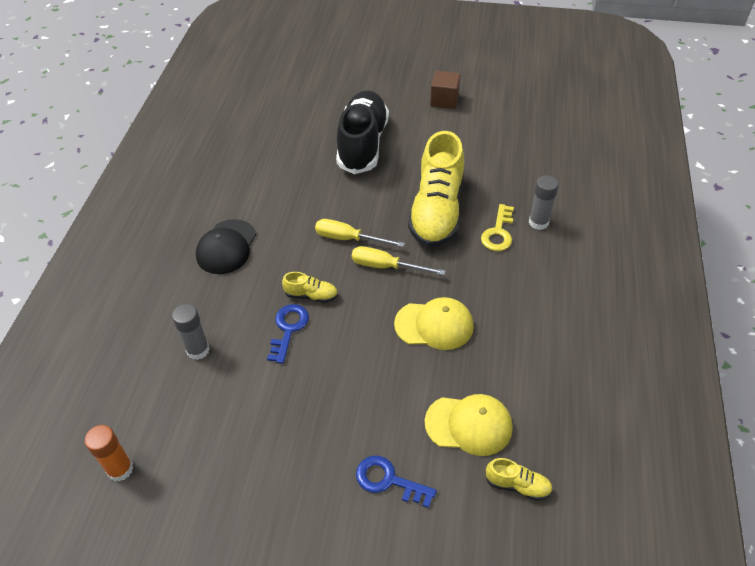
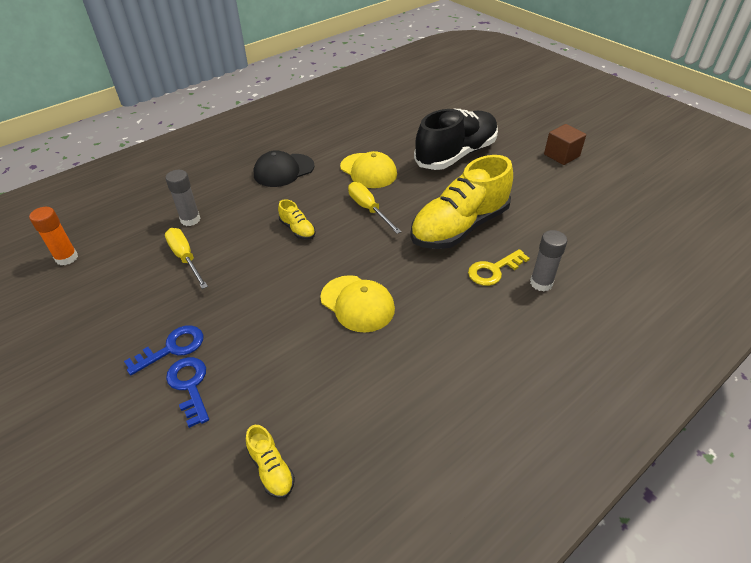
camera: 40 degrees right, 5 degrees down
blue key [267,304,309,364] -> blue key moved to [124,325,203,375]
yellow screwdriver [352,246,446,275] -> yellow screwdriver moved to [165,228,208,289]
yellow cap [425,394,513,456] -> yellow cap moved to [340,151,397,188]

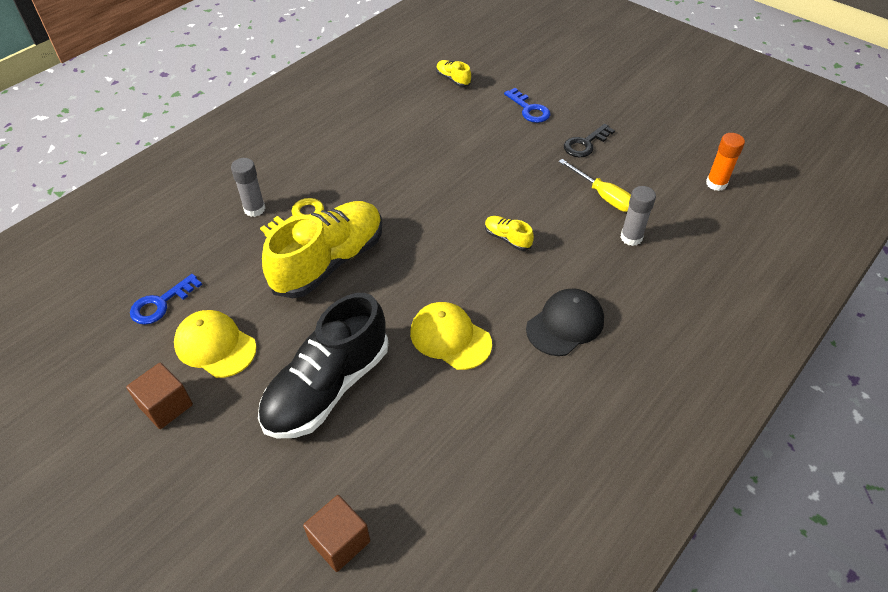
camera: 170 degrees right, 5 degrees up
blue key [124,325,203,375] -> blue key moved to [130,274,202,325]
yellow cap [320,275,395,333] -> yellow cap moved to [174,310,257,378]
yellow screwdriver [348,182,401,234] -> none
none -> brown cube [303,495,370,572]
none -> black key [564,124,615,157]

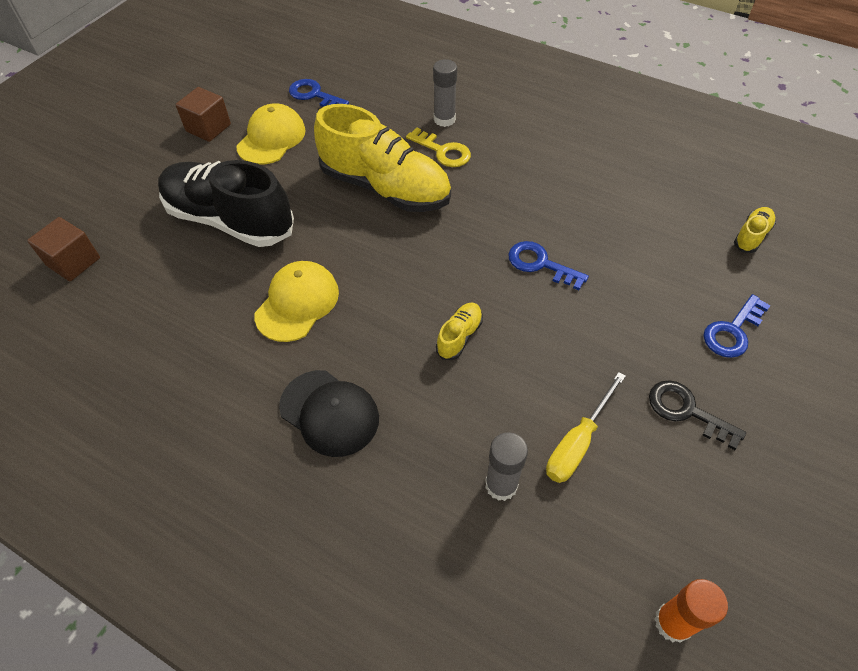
camera: 80 degrees right, 5 degrees up
none -> blue key [508,241,589,290]

